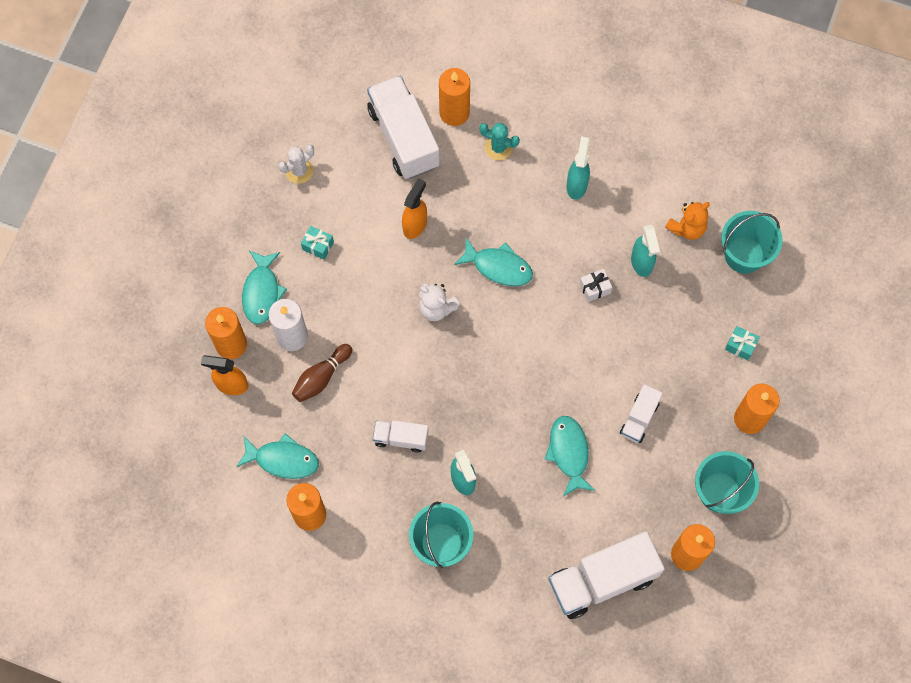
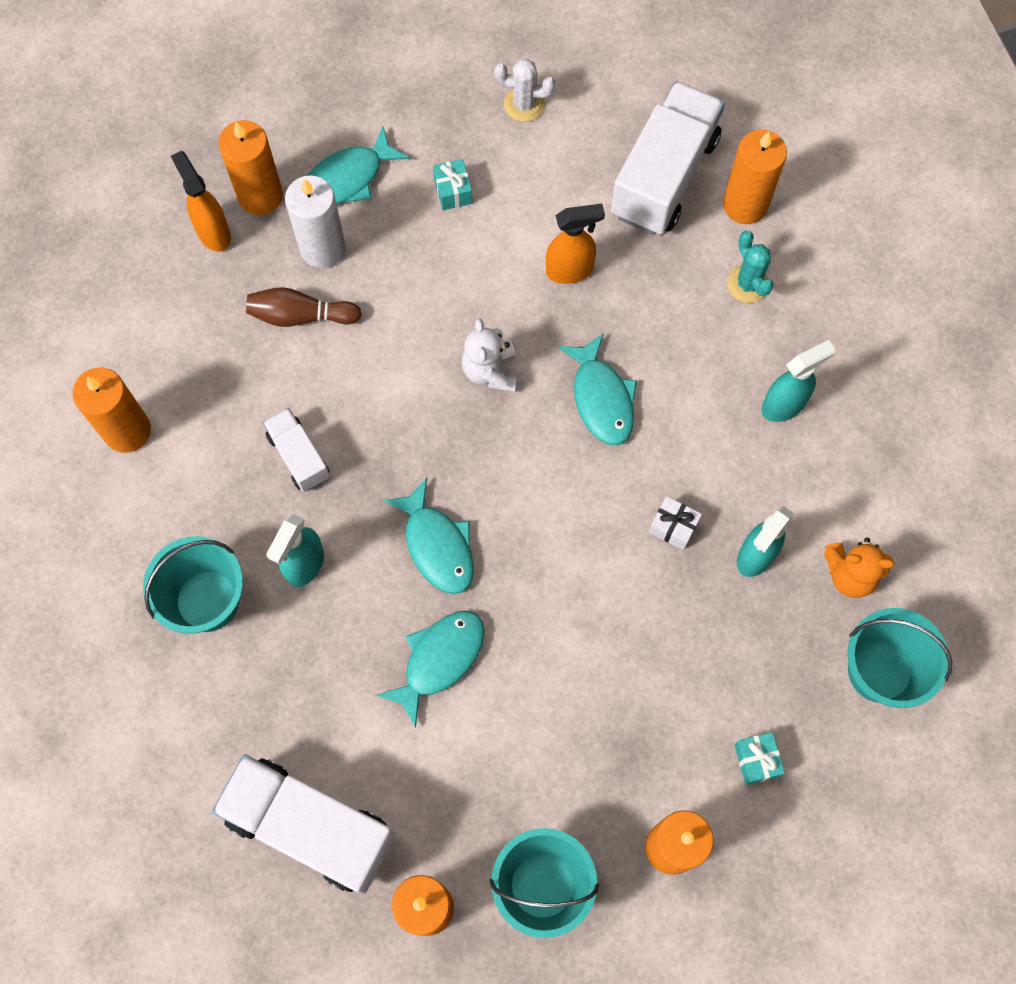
camera: 50 degrees right, 0 degrees up
turquoise fish [236,433,319,479] -> turquoise fish moved to [383,478,474,594]
white truck [620,384,663,443] -> none

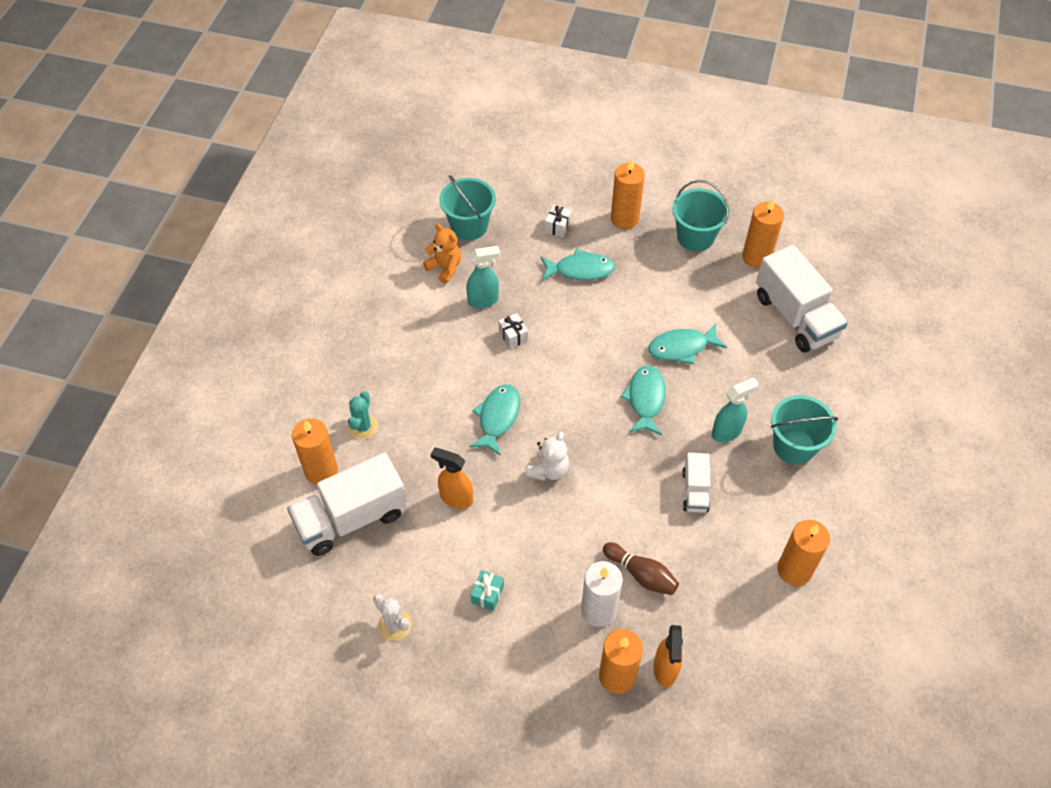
camera: 145 degrees left, 15 degrees down
turquoise fish [307,126,410,204] -> turquoise fish moved to [541,249,615,281]
turquoise gift [734,732,785,785] -> white gift [545,205,572,237]
turquoise spray bottle [761,340,836,422] -> none

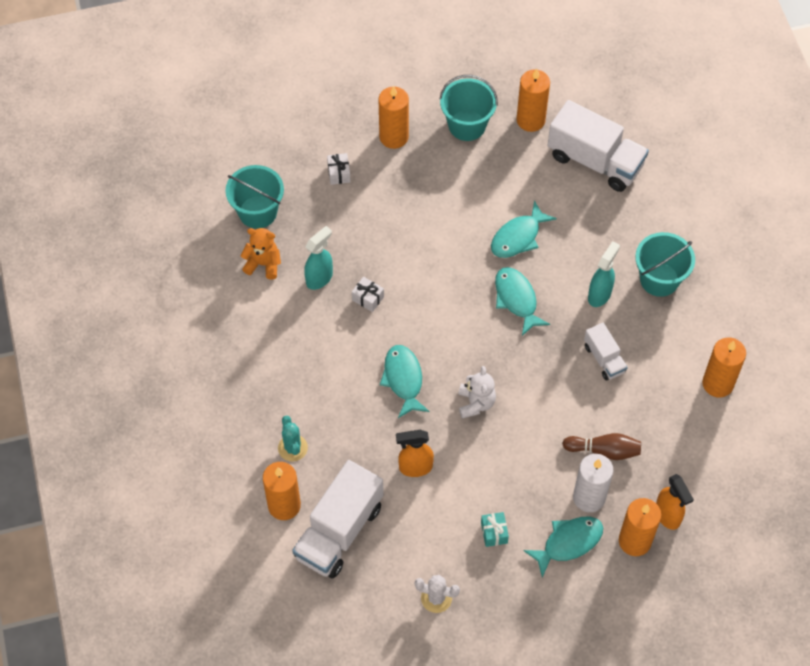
camera: 30 degrees left, 5 degrees up
turquoise fish [541,249,615,281] -> turquoise fish moved to [523,516,603,577]

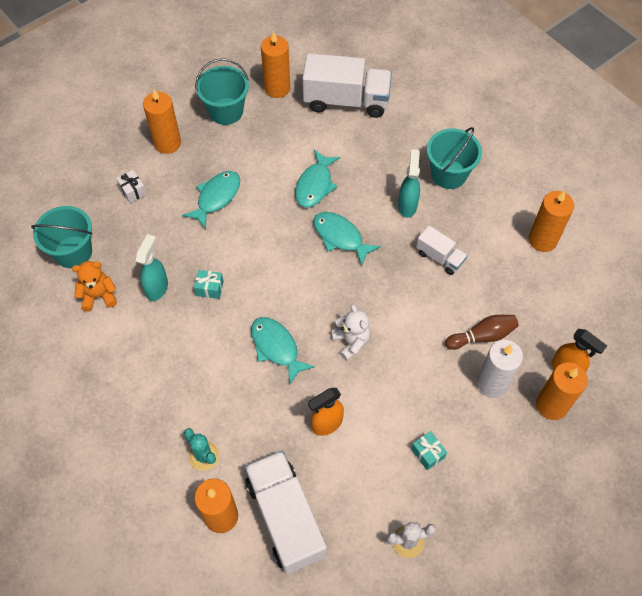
camera: 25 degrees left, 0 degrees up
white truck [292,460,383,579] -> white truck turned 150 degrees clockwise [245,451,327,574]
white gift [352,277,384,312] -> turquoise gift [194,270,224,299]
turquoise fish [523,516,603,577] -> turquoise fish moved to [182,171,240,229]

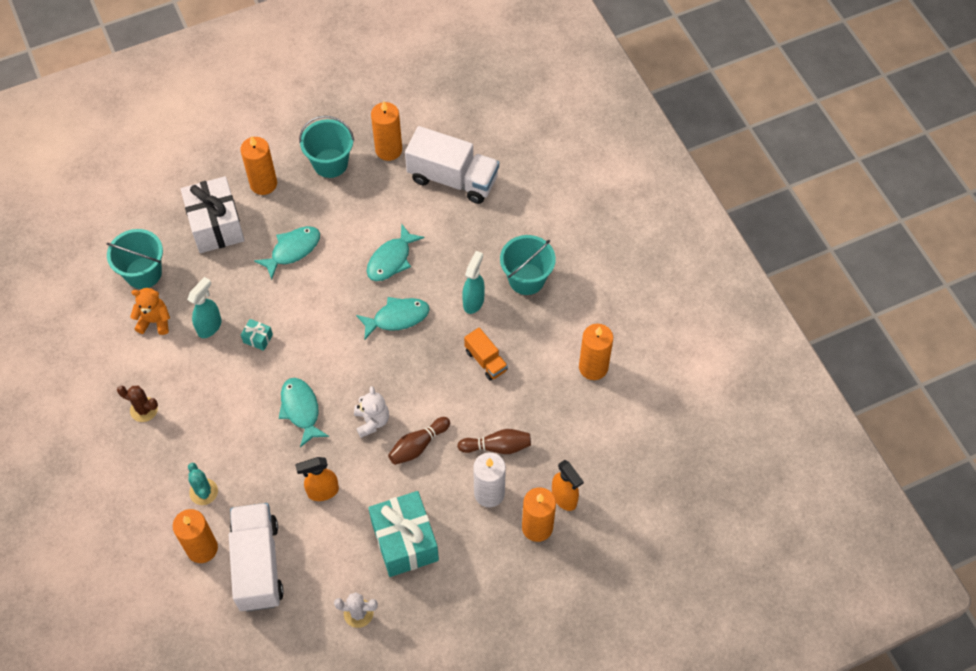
camera: 15 degrees right, 0 degrees up
white gift [116,170,147,203] -> white gift [181,176,245,253], size x2.42
turquoise fish [314,212,381,266] -> turquoise fish turned 105 degrees clockwise [356,297,430,340]
turquoise gift [411,431,447,470] -> turquoise gift [368,491,439,577], size x2.42
white truck [416,226,468,275] -> orange truck [464,327,508,381]
none -> brown cactus [117,385,158,422]
none -> brown bowling pin [388,417,450,465]

